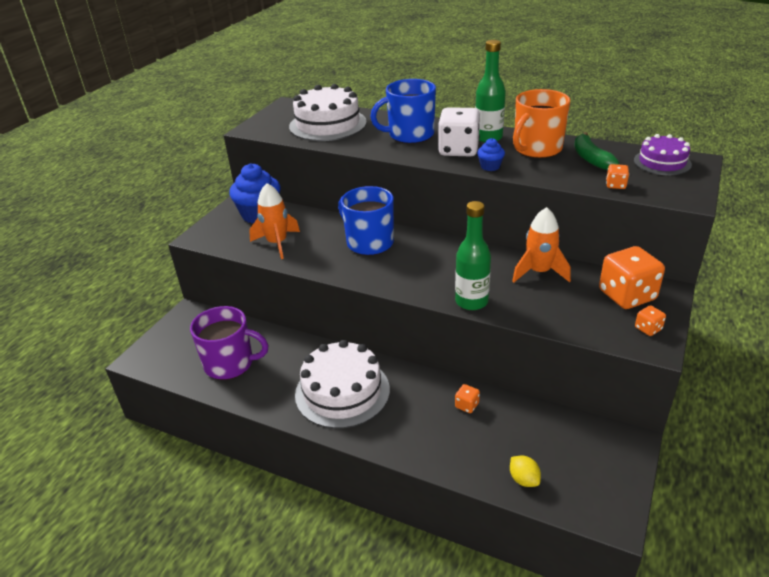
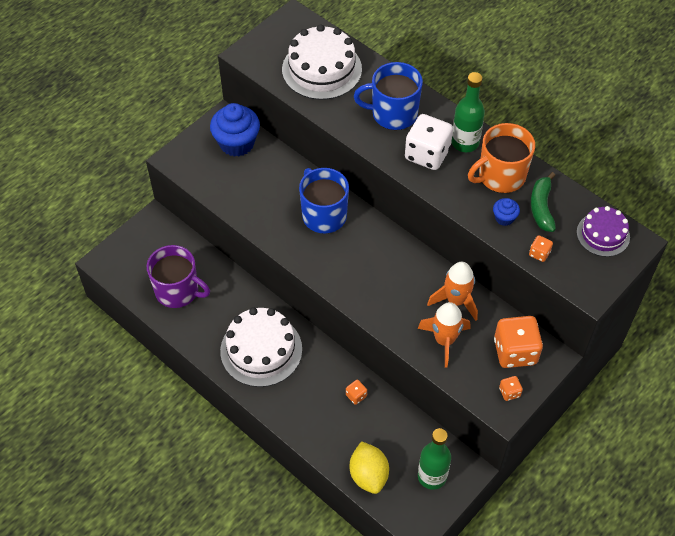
camera: 15 degrees right, 20 degrees up
orange rocket [249,183,300,259] -> orange rocket moved to [418,302,470,368]
green bottle [455,201,491,310] -> green bottle moved to [418,428,451,490]
blue cupcake [477,138,505,171] -> blue cupcake moved to [493,198,520,226]
yellow lemon [510,455,541,487] -> yellow lemon [350,441,389,494], size x1.77

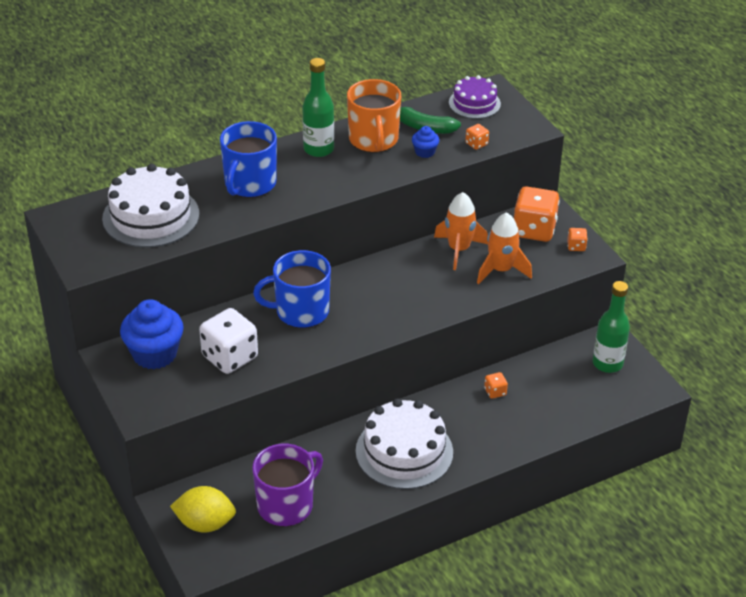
camera: 70 degrees left, 15 degrees down
yellow lemon [350,441,389,494] -> yellow lemon moved to [170,486,236,533]
white dice [405,114,453,170] -> white dice moved to [199,308,258,374]

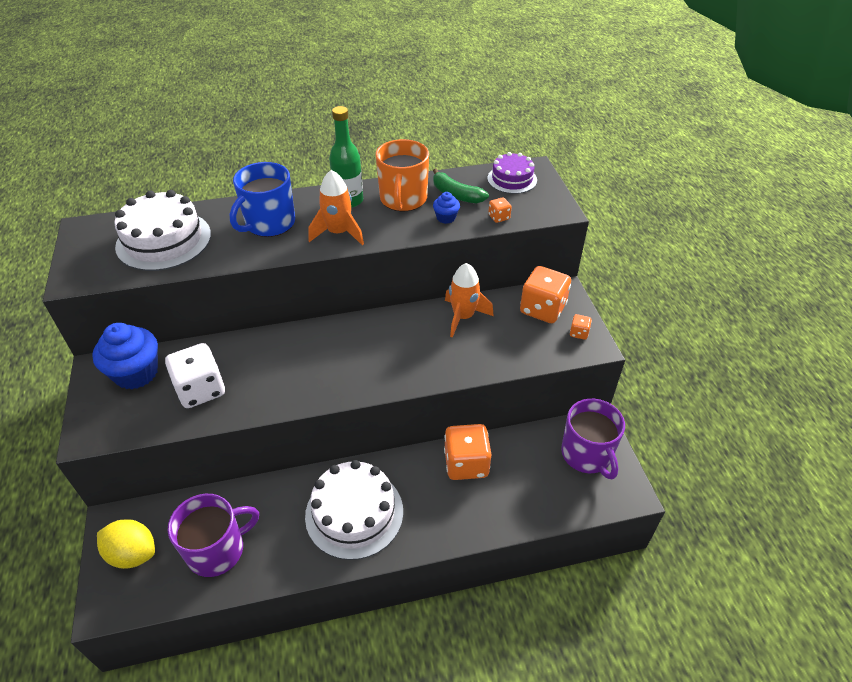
camera: 15 degrees right, 5 degrees up
blue mug [253,250,331,328] -> none
orange rocket [477,212,532,284] -> orange rocket moved to [308,170,364,245]
orange dice [484,372,508,399] -> orange dice [444,424,492,480], size x2.25
green bottle [593,281,630,373] -> purple mug [561,399,625,479]

